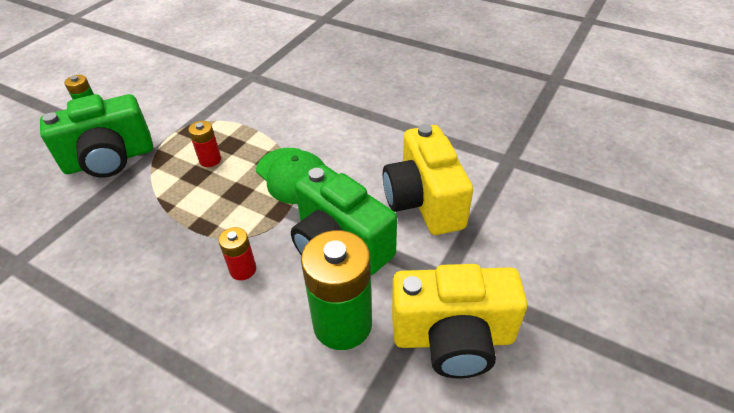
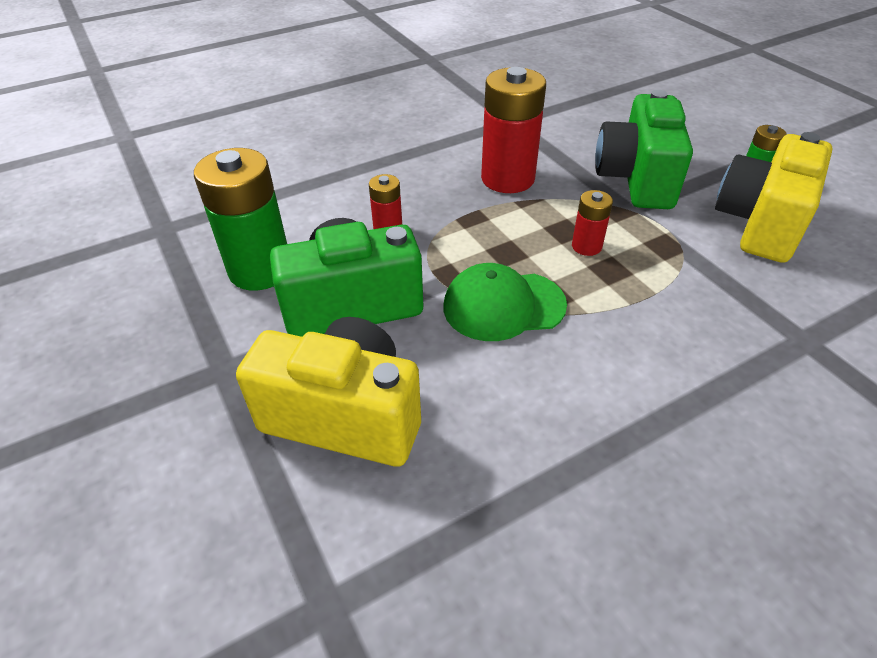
camera: 120 degrees right, 0 degrees up
yellow camera [392,264,527,378] -> yellow camera moved to [715,132,832,263]
none -> red battery [481,67,546,193]

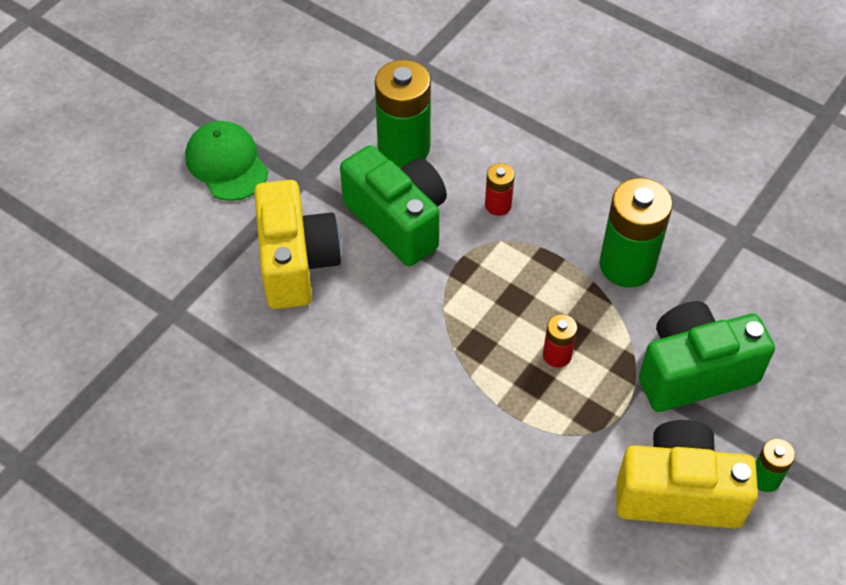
camera: 65 degrees right, 10 degrees up
green cap [444,263,567,341] -> green cap moved to [185,121,268,201]
red battery [481,67,546,193] -> green battery [599,178,673,288]

